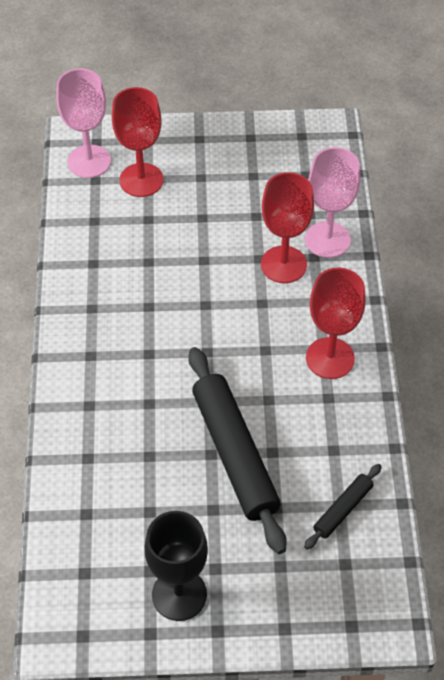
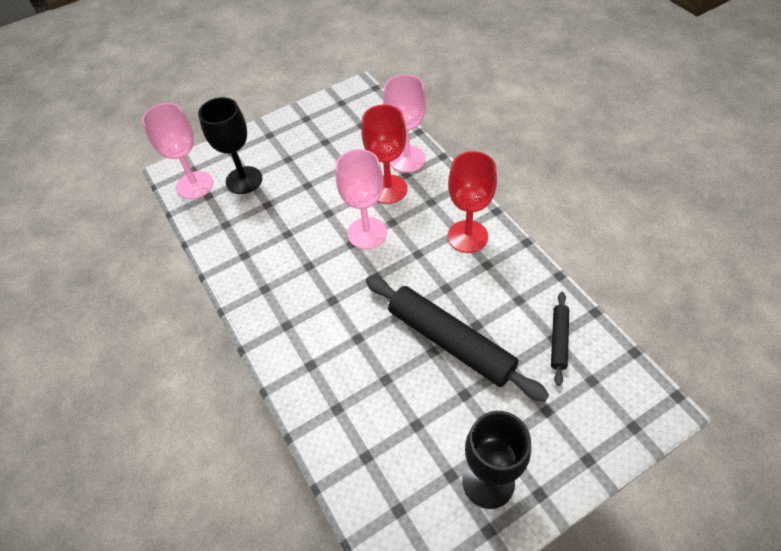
camera: 25 degrees left, 0 degrees up
red goblet [112,87,163,197] -> black goblet [198,97,262,194]
none -> pink goblet [336,149,387,249]

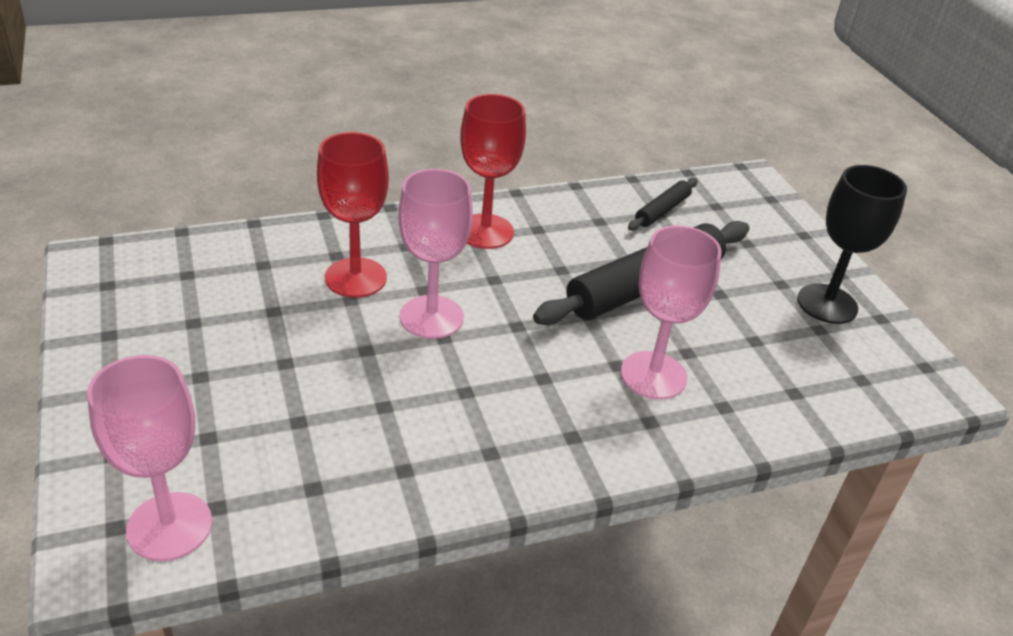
camera: 85 degrees left, 15 degrees down
black goblet [198,97,262,194] -> none
pink goblet [383,74,426,173] -> pink goblet moved to [621,225,722,399]
black rolling pin [551,292,569,386] -> black rolling pin turned 75 degrees counterclockwise [628,178,698,231]

